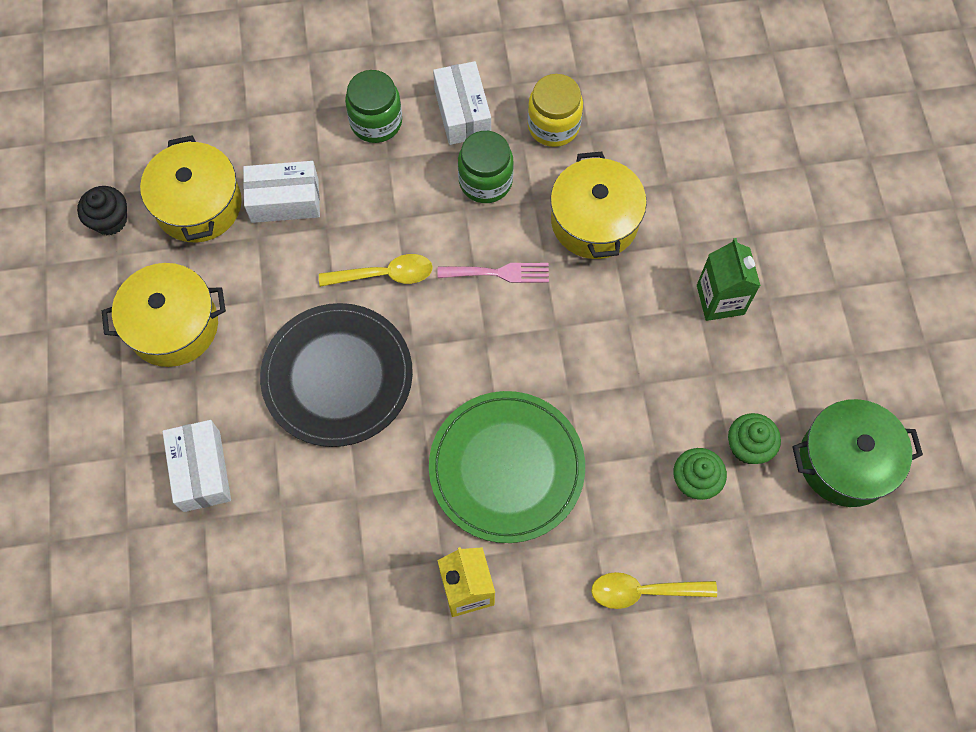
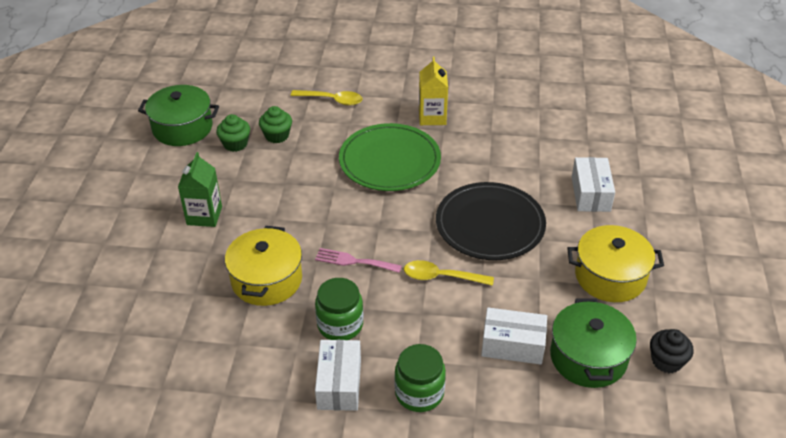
camera: 165 degrees left, 25 degrees down
yellow pot [140,135,242,243] -> green pot [550,298,637,388]
yellow jar [527,74,583,147] -> none

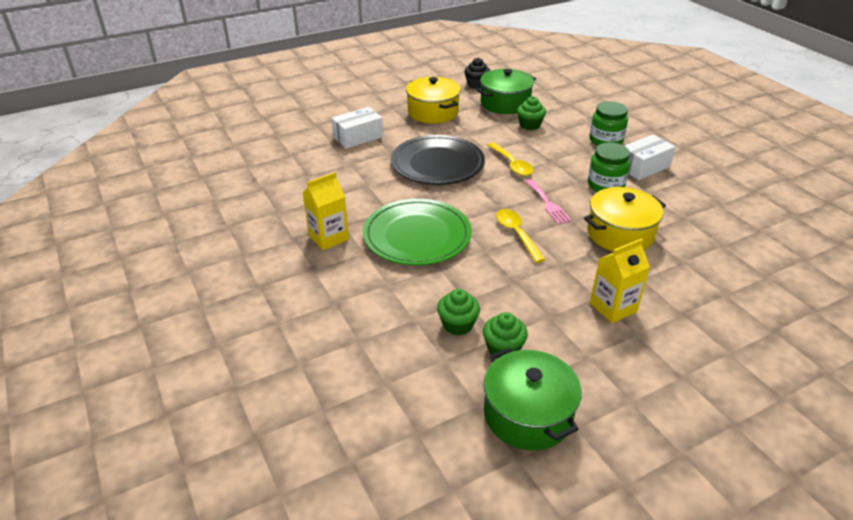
camera: 125 degrees left, 5 degrees down
green carton [178,152,222,227] -> yellow carton [590,238,650,323]
yellow spoon [291,90,362,106] -> yellow spoon moved to [496,209,546,263]
white box [481,307,547,365] -> green cupcake [517,96,546,130]

